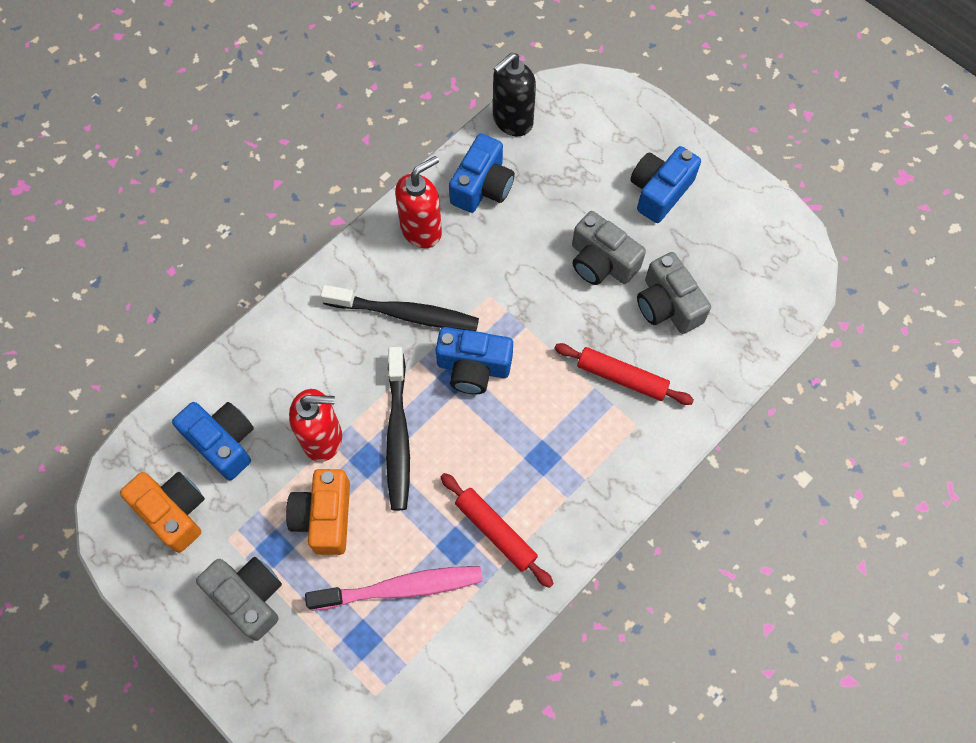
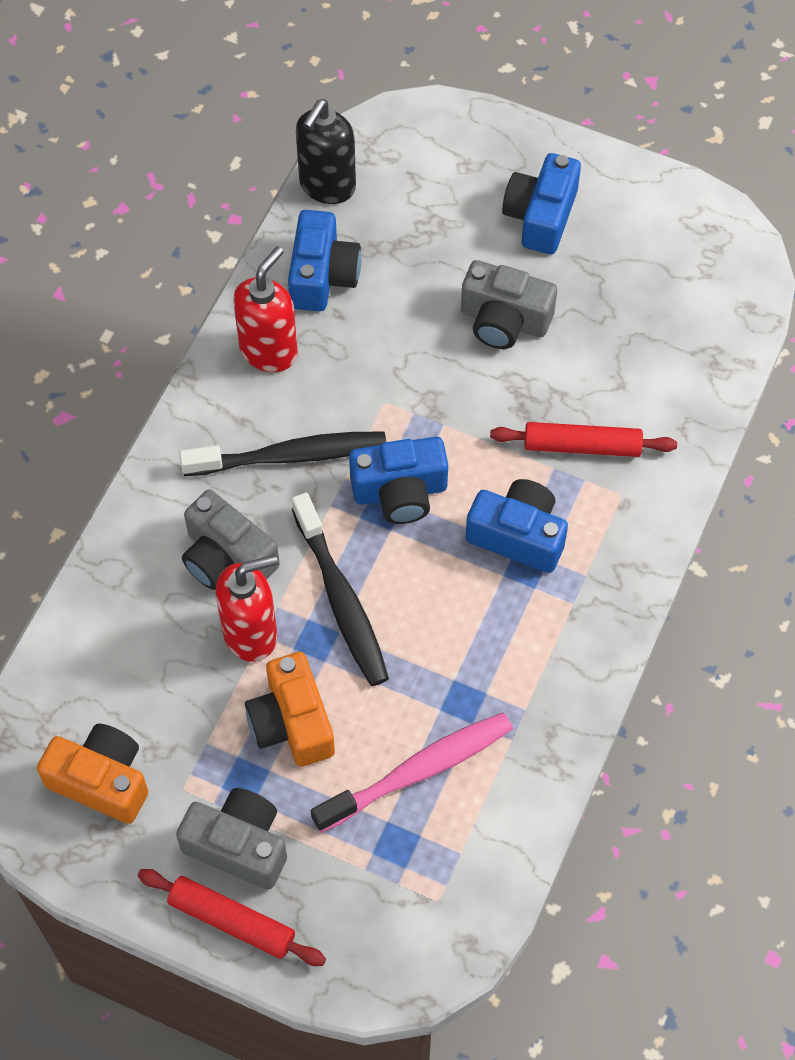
camera: 20 degrees left, 5 degrees down
blue camera [172,402,254,480] -> blue camera moved to [465,479,568,573]
red rolling pin [441,473,554,588] -> red rolling pin moved to [138,869,326,966]
grey camera [637,252,711,334] -> grey camera moved to [182,490,280,590]

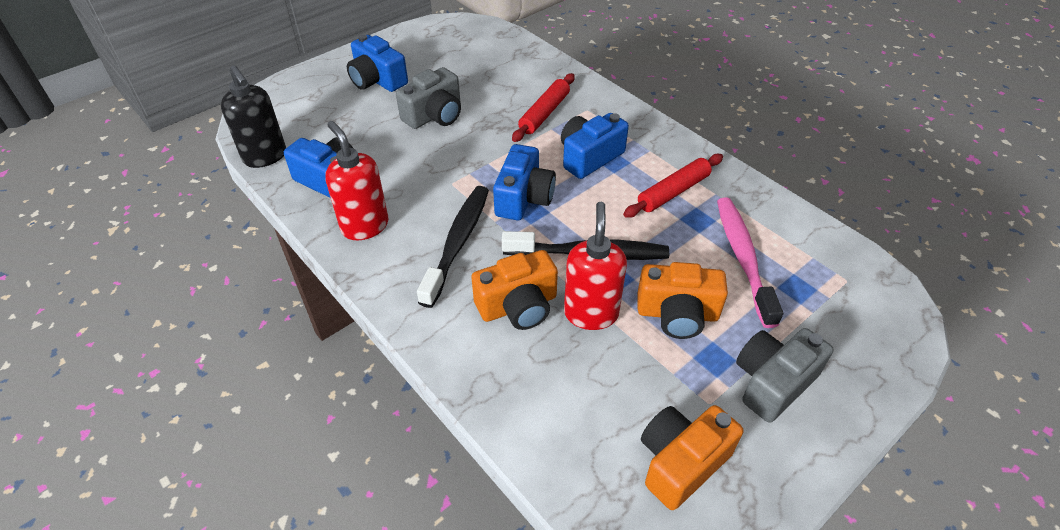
camera: 65 degrees left, 15 degrees down
red rolling pin [138,869,326,966] -> red rolling pin moved to [623,154,723,218]
grey camera [182,490,280,590] -> orange camera [471,250,558,330]

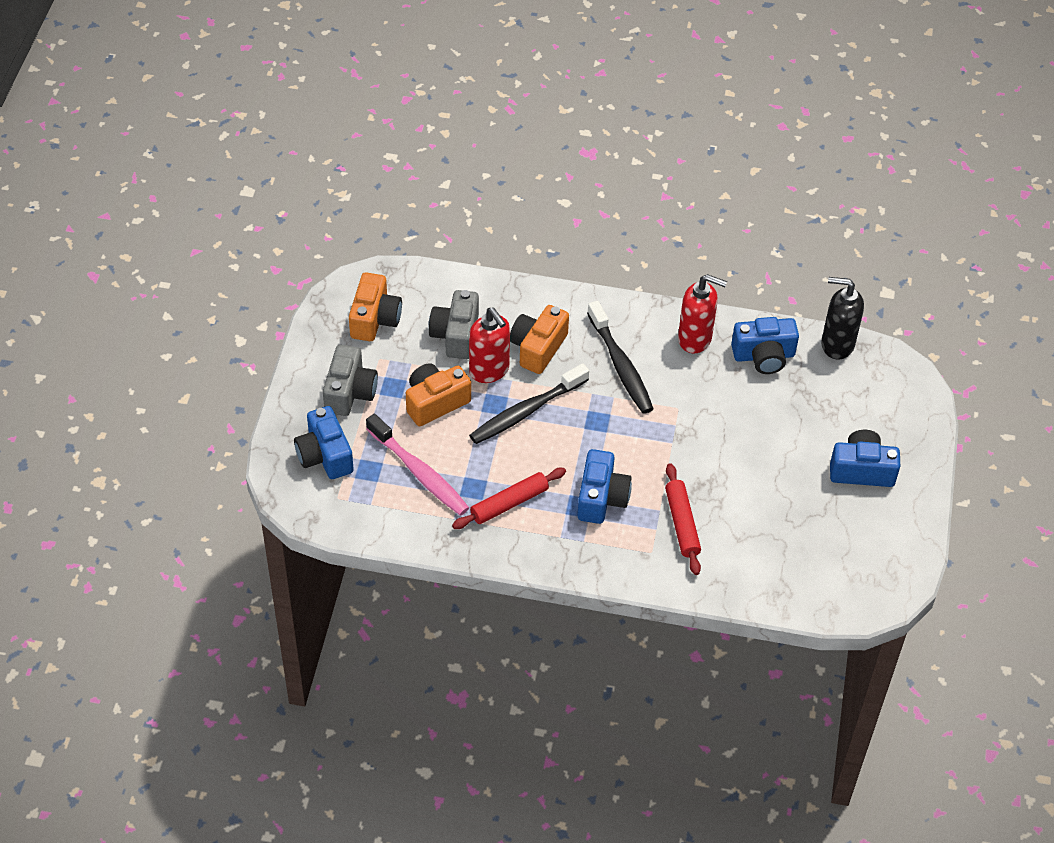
camera: 140 degrees right, 5 degrees up
grey camera [396,67,461,129] -> grey camera moved to [429,290,479,359]
blue camera [493,144,556,220] -> blue camera moved to [294,406,354,479]
red rolling pin [623,154,723,218] -> red rolling pin turned 45 degrees clockwise [452,468,566,529]

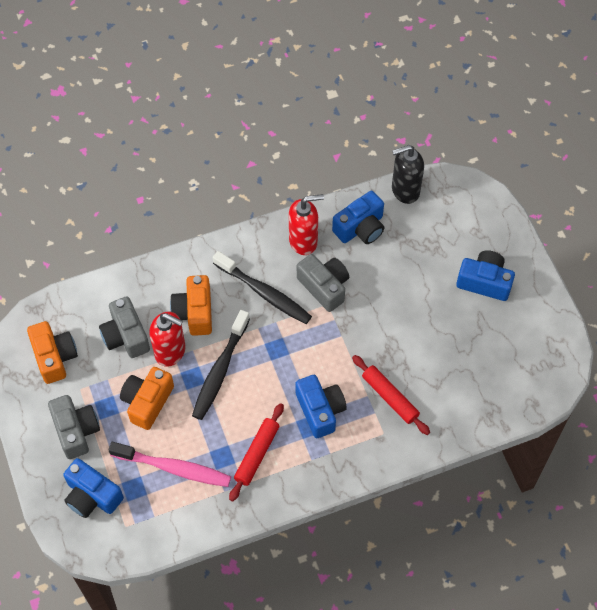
camera: 30 degrees left, 10 degrees up
blue camera [830,430,900,487] -> blue camera turned 45 degrees clockwise [456,250,515,301]
none -> grey camera [297,254,349,312]

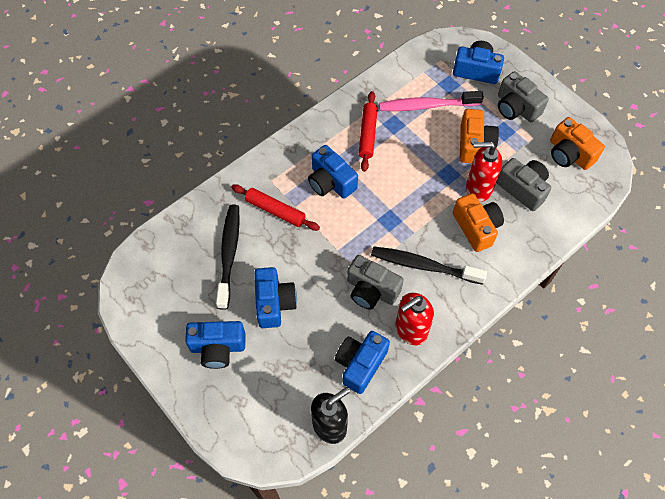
camera: 160 degrees right, 0 degrees up
black toothbrush [192,310,250,420] -> black toothbrush moved to [216,205,240,310]
none -> blue camera [254,267,297,328]

